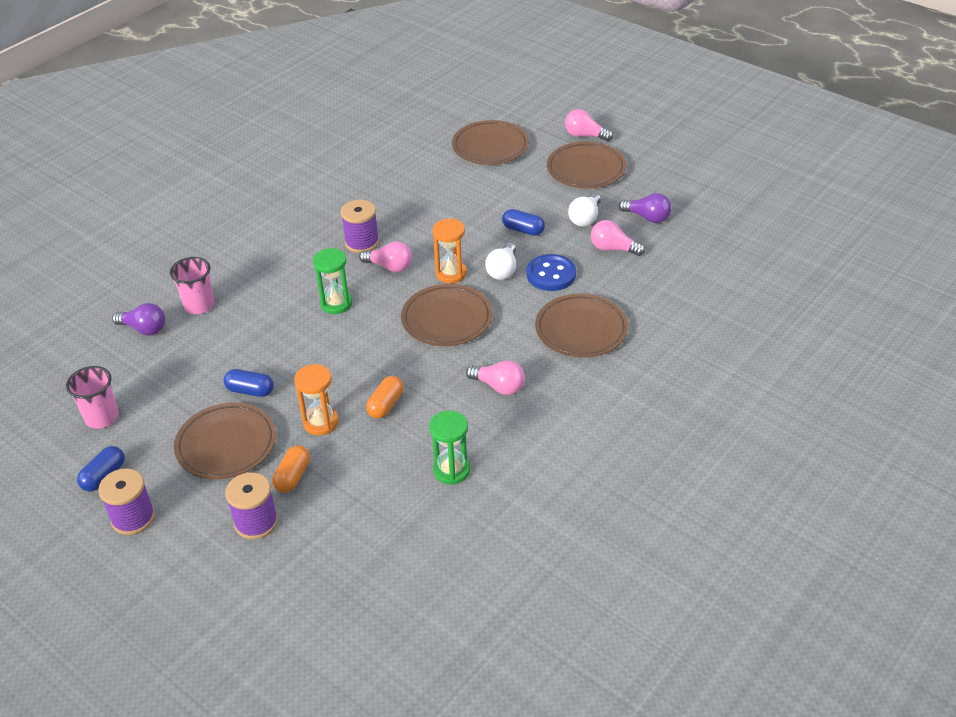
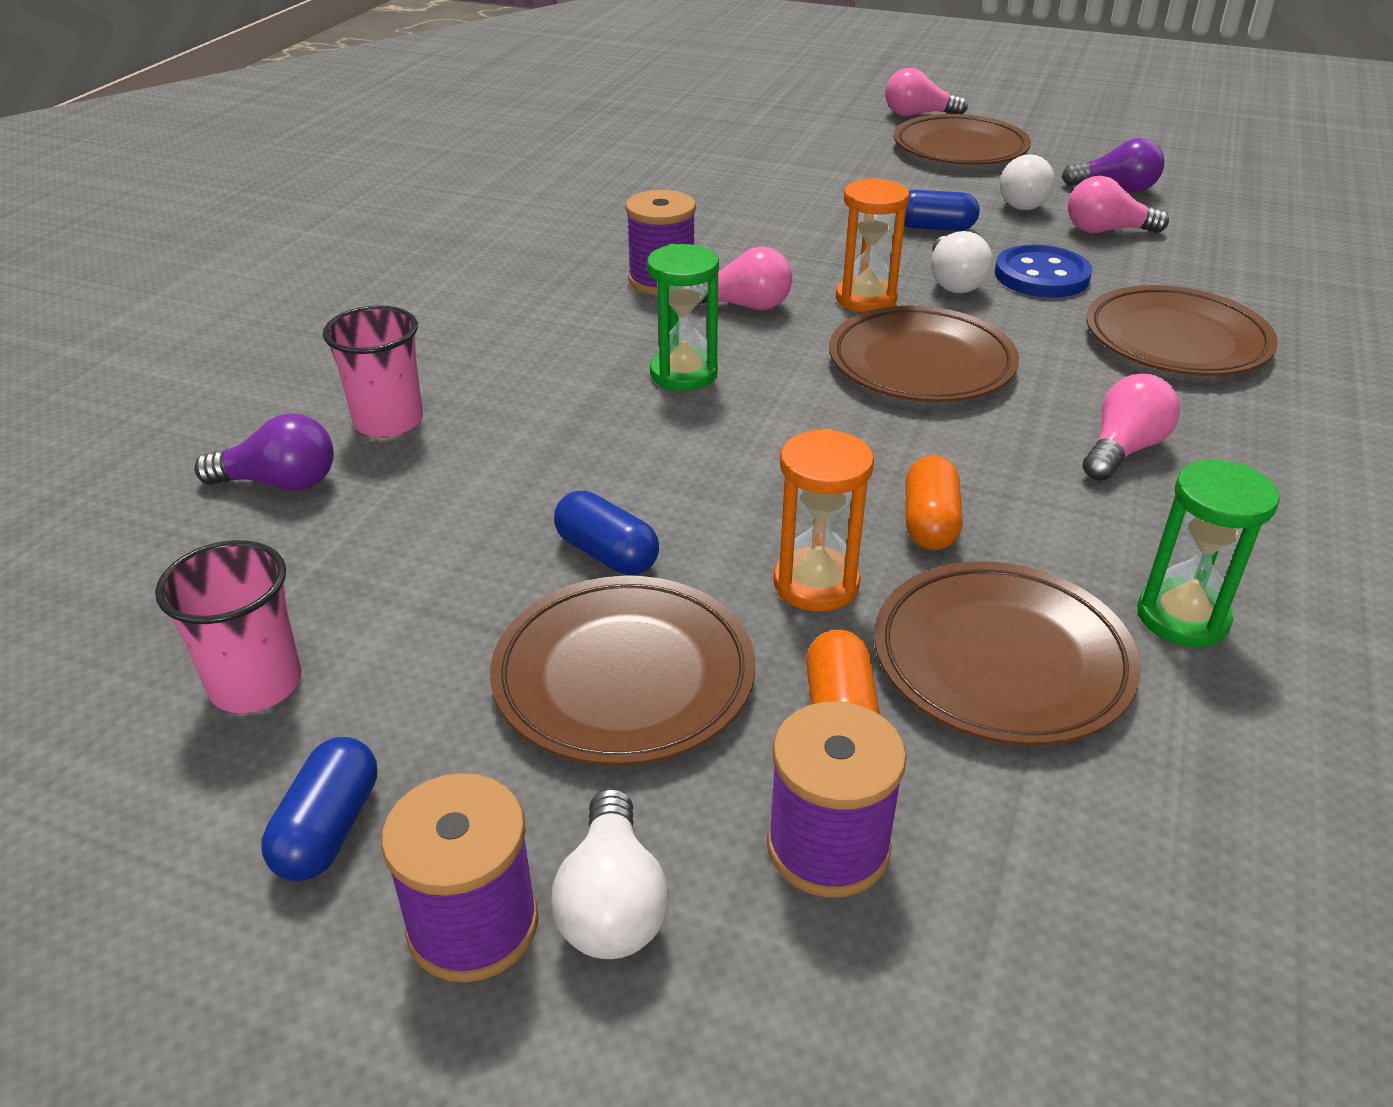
camera: 20 degrees left, 5 degrees down
blue capsule [224,369,274,397] -> blue capsule turned 45 degrees clockwise [554,491,659,575]
brown plate [452,120,529,165] -> brown plate moved to [874,561,1141,745]
pink light bulb [466,360,525,395] -> pink light bulb turned 60 degrees counterclockwise [1083,374,1180,481]
none -> white light bulb [551,788,668,959]

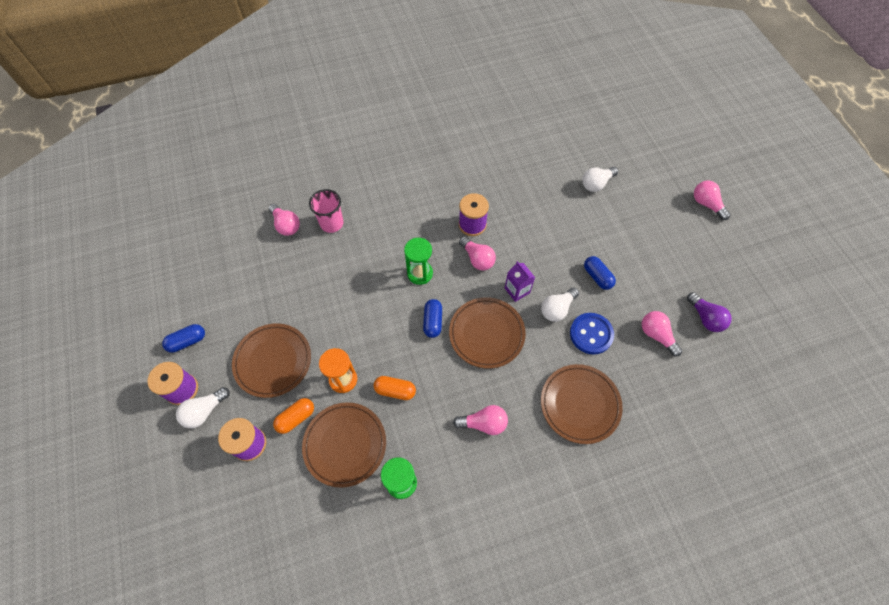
camera: 50 degrees right, 25 degrees up
pink cup [155,540,301,713] -> none
purple light bulb [194,413,334,491] -> pink light bulb [269,204,300,236]
blue capsule [554,491,659,575] -> blue capsule moved to [423,299,442,338]
orange hourglass [836,178,909,312] -> purple carton [505,261,535,302]
brown plate [894,114,1031,165] -> none
orange capsule [905,455,963,550] -> orange capsule turned 45 degrees clockwise [373,376,416,400]
white light bulb [1000,154,1055,210] -> white light bulb moved to [582,167,618,192]

